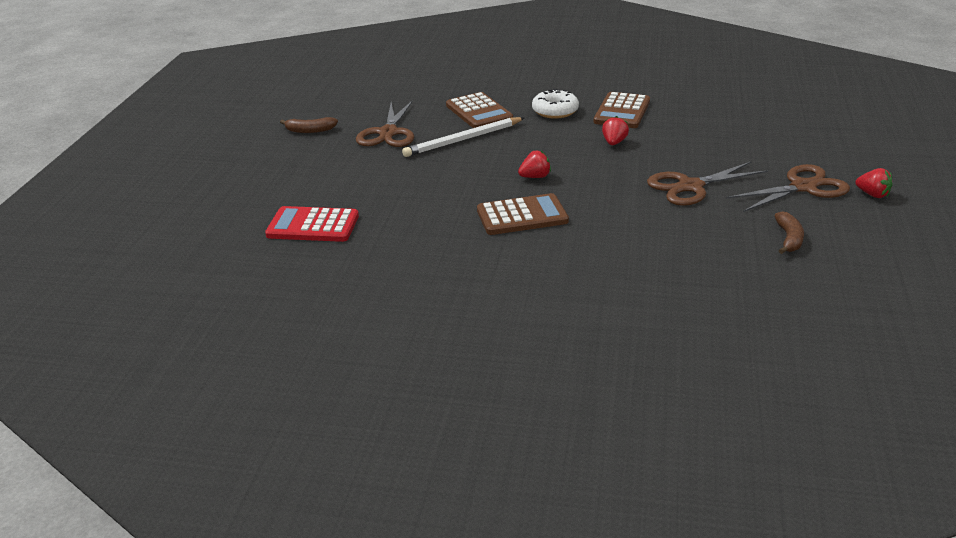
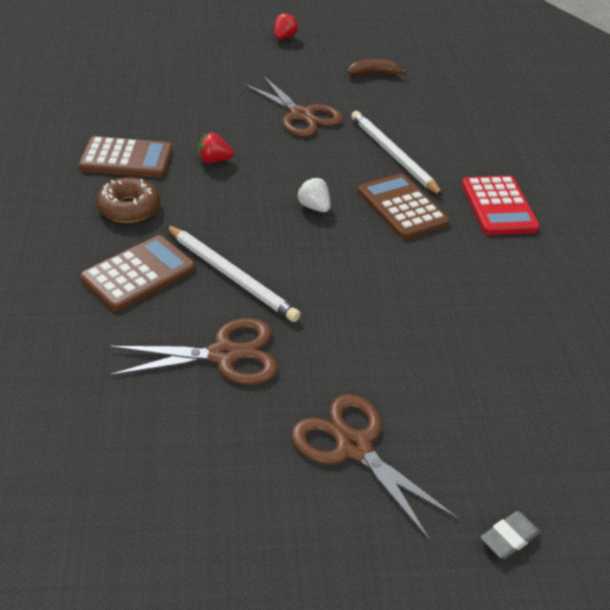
camera: 110 degrees left, 10 degrees up
red calculator [265,206,359,242] -> red calculator moved to [462,176,540,235]
brown banana [280,117,338,133] -> none
red strawberry [518,151,551,178] -> white strawberry [297,177,330,212]
white donut [532,89,579,119] -> brown donut [97,177,160,223]
brown scissors [726,164,850,212] -> brown scissors moved to [292,394,459,542]
none -> white pencil [351,111,443,196]
none -> grey eraser [481,511,540,559]

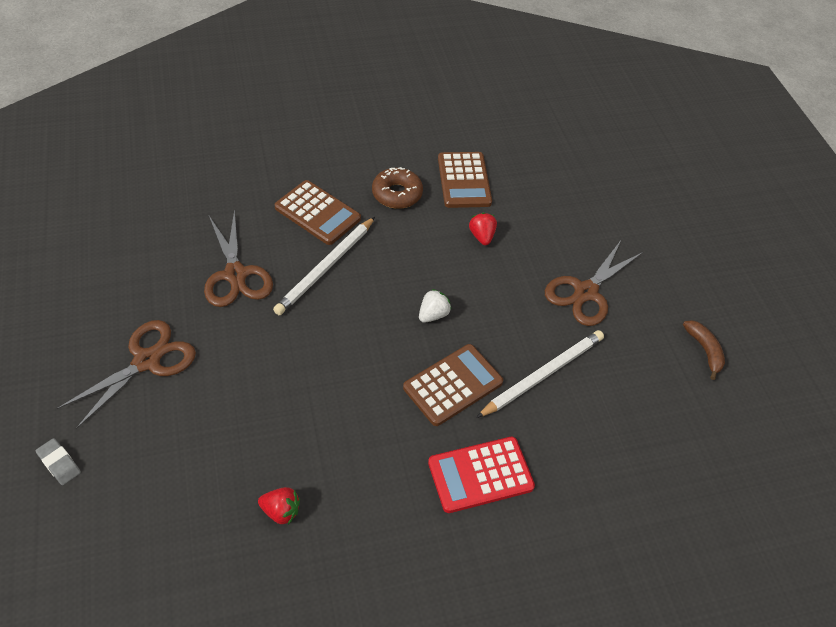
camera: 80 degrees right, 10 degrees up
red strawberry [274,12,298,40] -> red strawberry moved to [258,487,300,525]

